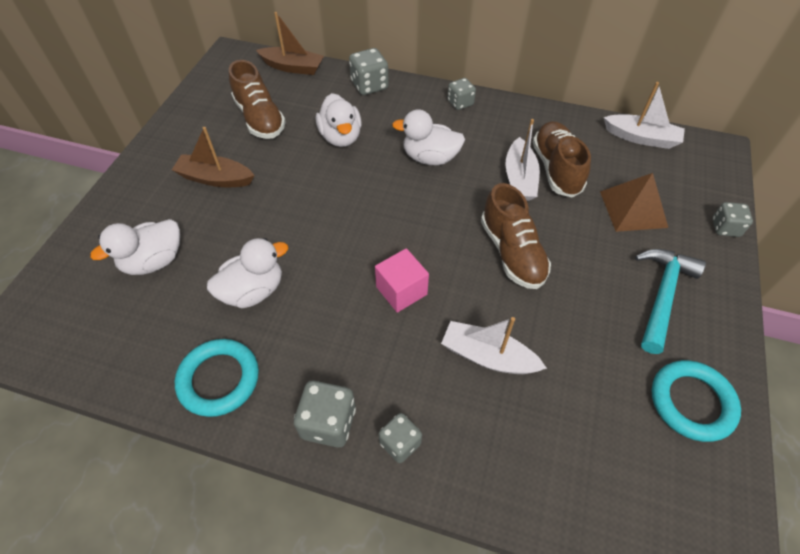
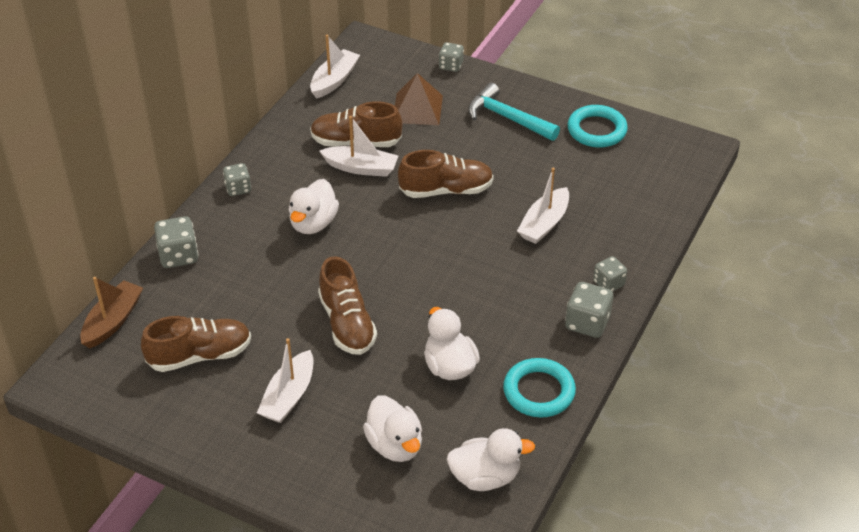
camera: 80 degrees left, 10 degrees down
brown boat [172,127,254,187] -> white boat [257,338,313,423]
white duck [316,93,362,147] -> white duck moved to [446,428,535,491]
pink cube [375,248,429,313] -> none
none -> brown shoe [318,256,377,355]

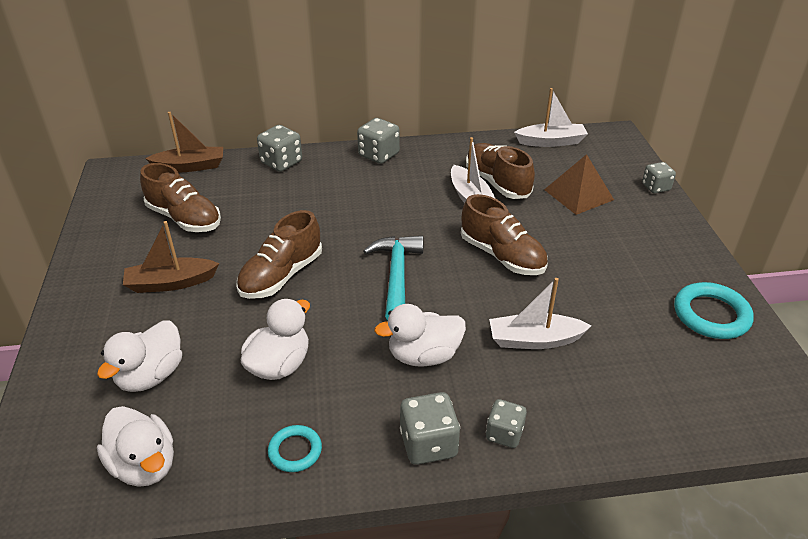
camera: 55 degrees right, 5 degrees down
grey dice [223,163,251,196] -> grey dice [357,118,400,164], size x1.50
white boat [257,338,313,423] -> brown boat [123,221,219,293]
white duck [289,179,339,234] -> white duck moved to [374,304,466,367]
turquoise hammer [468,83,560,141] -> turquoise hammer moved to [363,236,423,321]
turquoise ring [503,358,576,418] -> turquoise ring [268,425,322,472], size x0.60

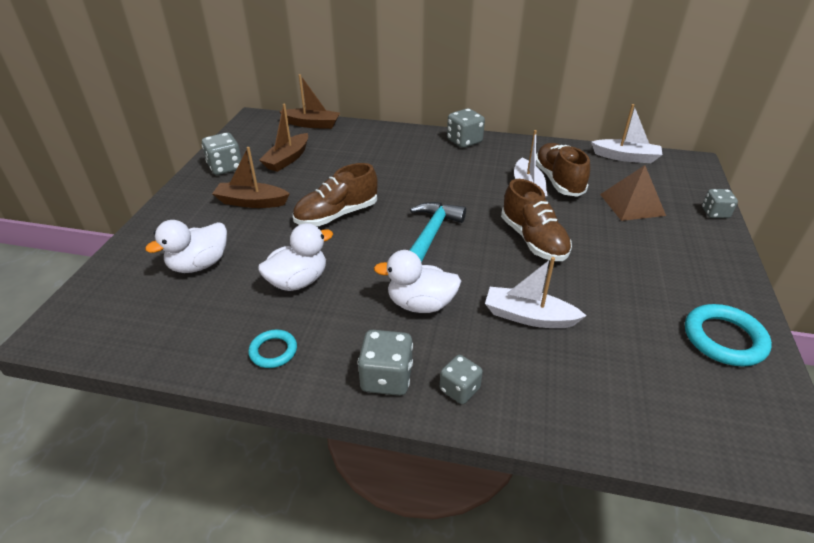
camera: 20 degrees right, 0 degrees up
white duck [97,406,174,487] -> none
brown shoe [140,163,221,232] -> brown boat [259,104,308,172]
grey dice [257,125,302,172] -> grey dice moved to [202,132,242,175]

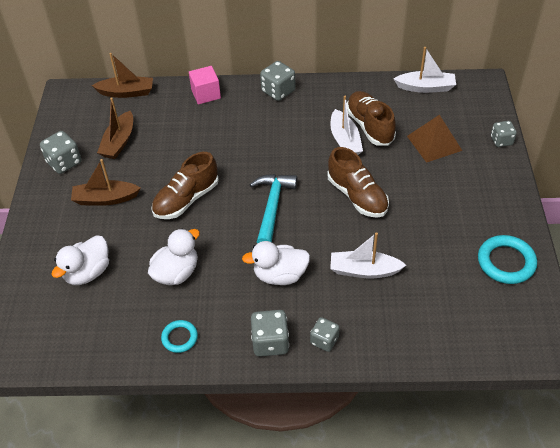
camera: 10 degrees left, 10 degrees up
none -> pink cube [189,66,221,104]

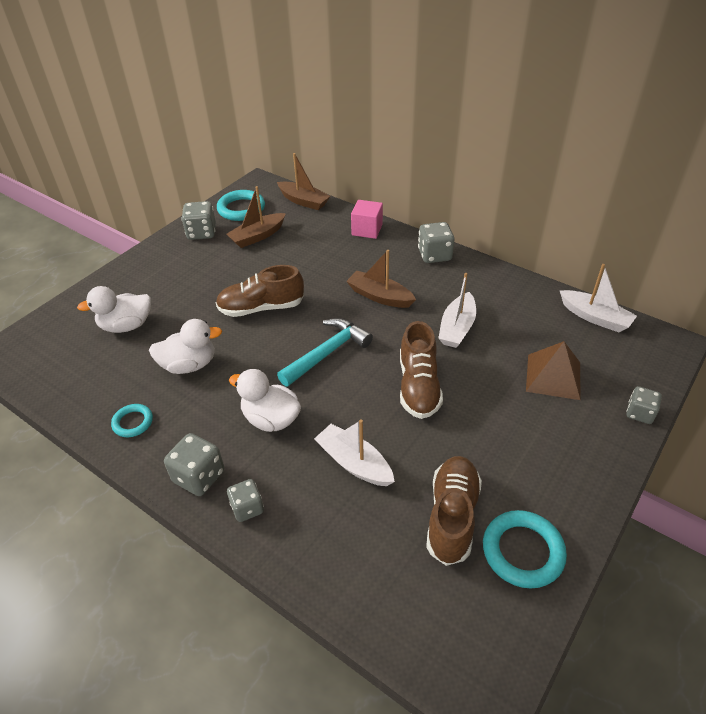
camera: 35 degrees right, 5 degrees down
brown boat [71,159,141,206] -> brown boat moved to [346,250,416,308]
brown shoe [347,91,396,146] -> brown shoe moved to [426,456,482,566]
none -> turquoise ring [217,190,265,221]

